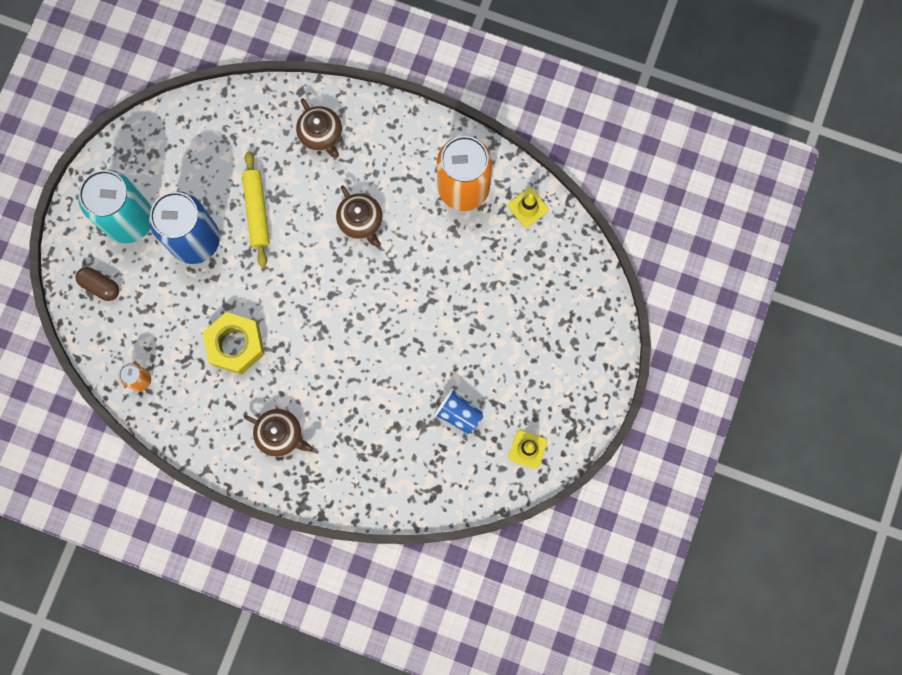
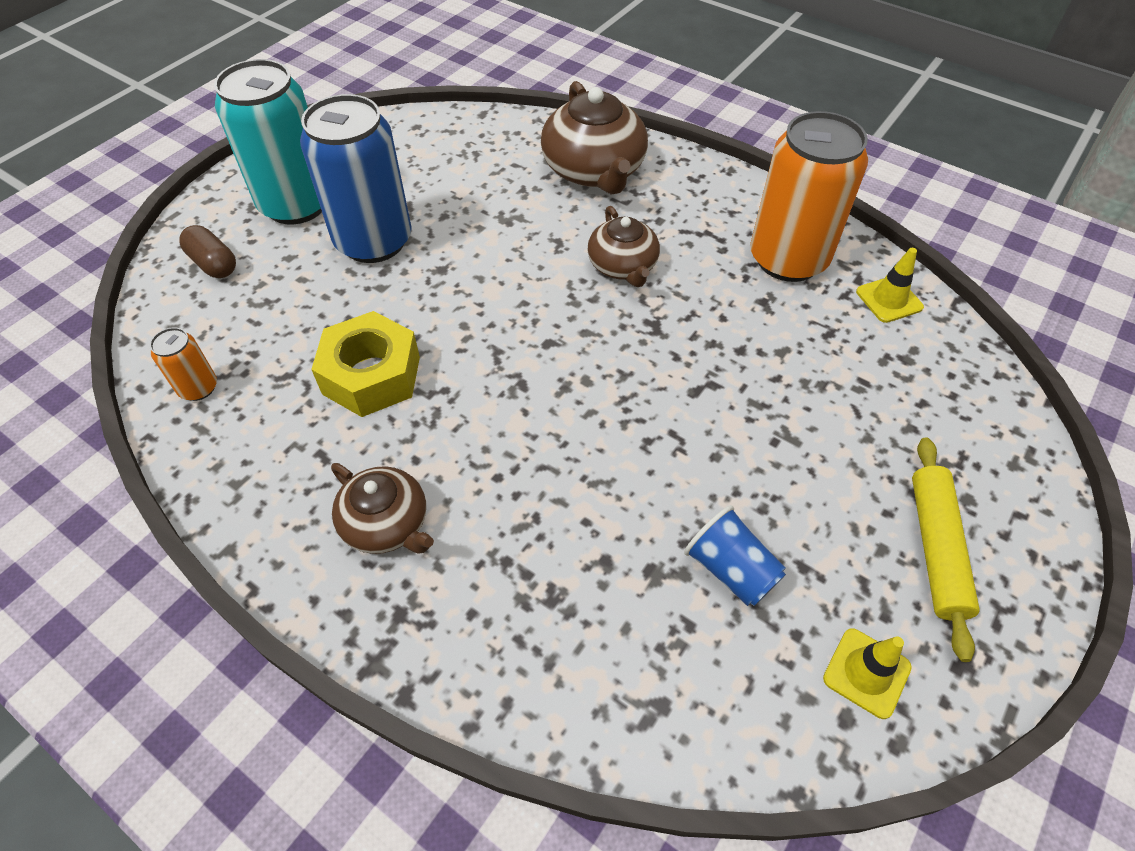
camera: 15 degrees right, 25 degrees down
yellow rolling pin [242,151,270,267] -> yellow rolling pin moved to [912,437,980,662]
brown teapot [296,98,342,158] -> brown teapot [541,81,648,195], size x1.63

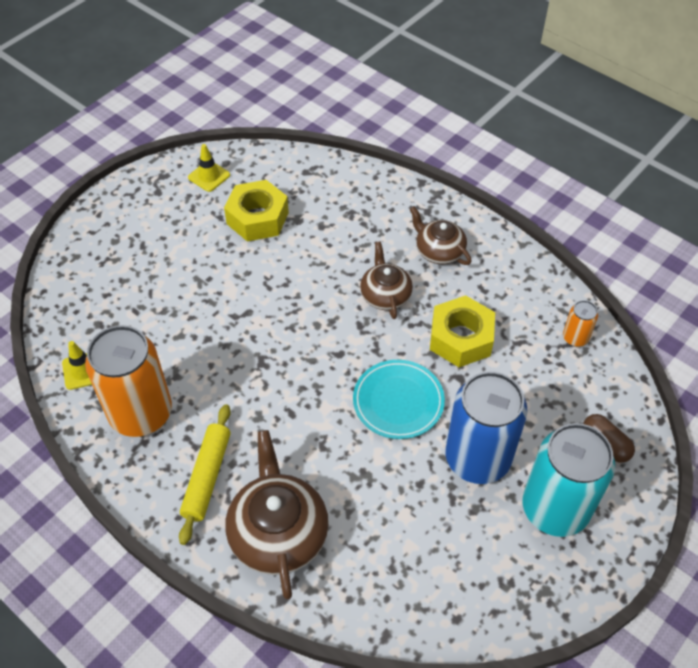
camera: 175 degrees left, 0 degrees up
brown teapot [588,206,660,287] -> brown teapot moved to [360,242,413,319]
blue cup [684,505,786,606] -> yellow nut [224,180,289,241]
yellow rolling pin [912,437,980,662] -> yellow rolling pin moved to [179,404,231,545]
none -> turquoise plate [353,360,445,439]

